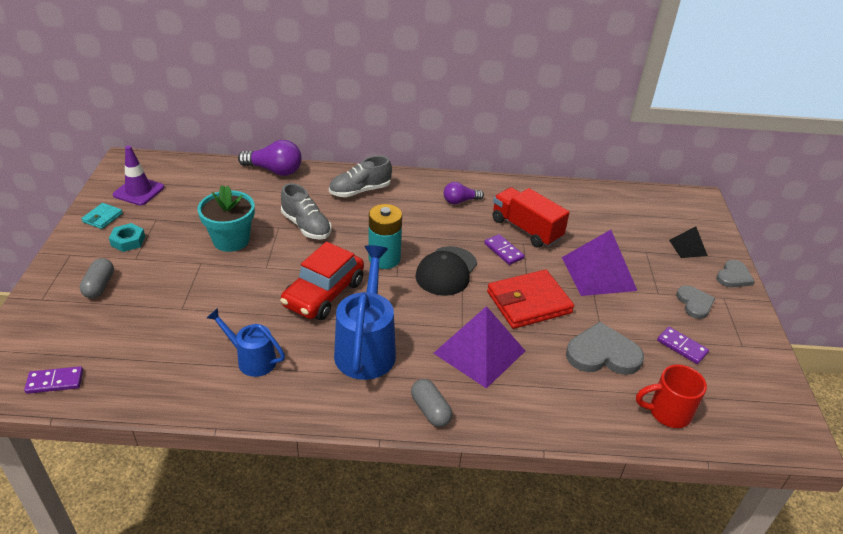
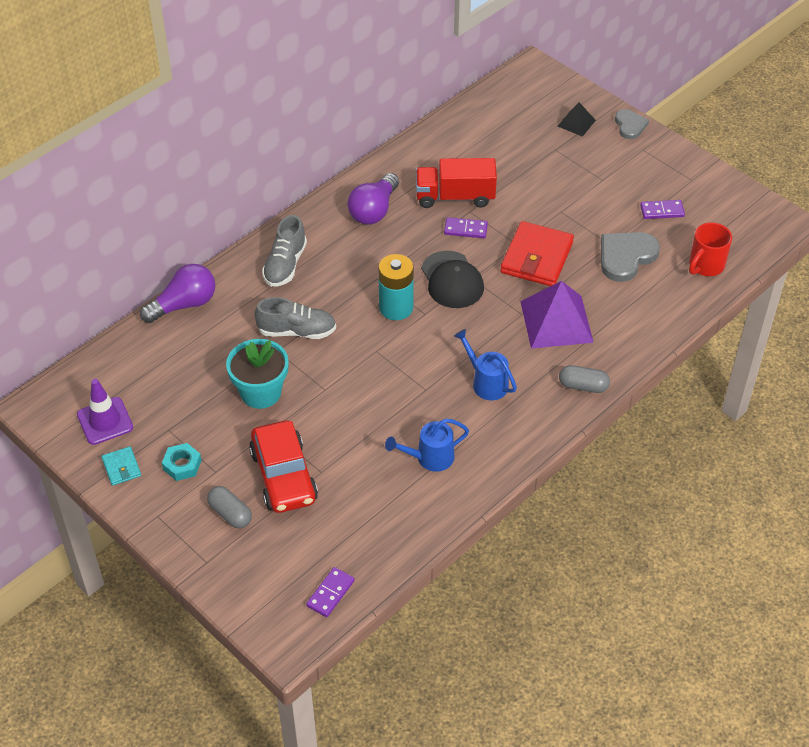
camera: 45 degrees left, 10 degrees up
red car [280,242,364,320] -> red car moved to [249,421,318,513]
blue watering can [334,245,396,380] -> blue watering can [454,329,517,400], size x0.60
purple light bulb [444,182,484,204] -> purple light bulb [348,173,399,225], size x1.63
purple pyramid [562,230,637,296] -> none
grey heart [676,285,715,319] -> none

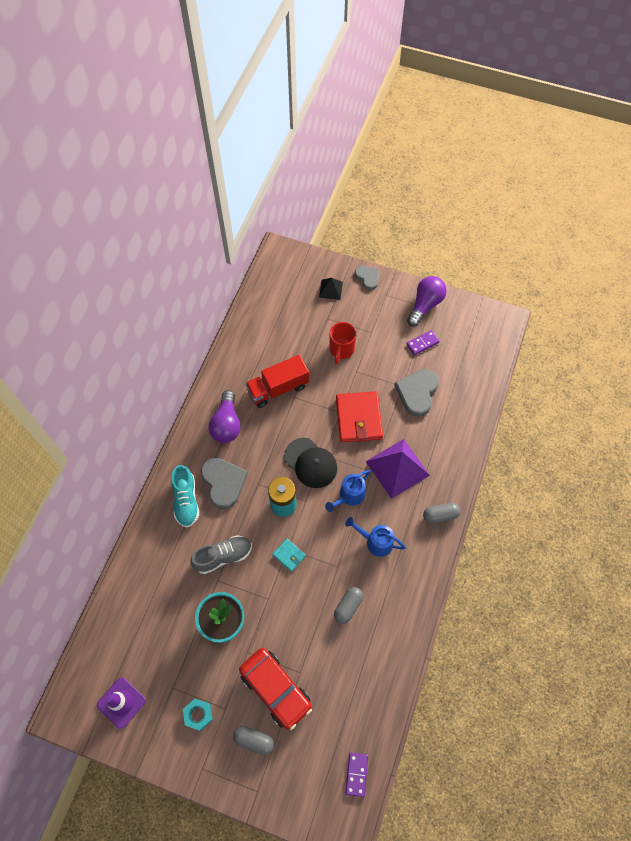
camera: 25 degrees left, 15 degrees up
turquoise wallet [101,446,141,486] -> turquoise wallet moved to [272,539,306,572]
purple light bulb [140,264,215,323] -> purple light bulb moved to [407,276,447,327]
grey shoe [262,215,307,287] -> turquoise shoe [171,465,199,528]
blue watering can [385,419,469,472] -> blue watering can moved to [325,470,371,512]
purple domino [444,217,488,238] -> none
red mug [689,222,732,276] -> red mug moved to [329,322,356,364]
none -> grey heart [201,458,248,509]
none -> grey capsule [334,587,363,624]

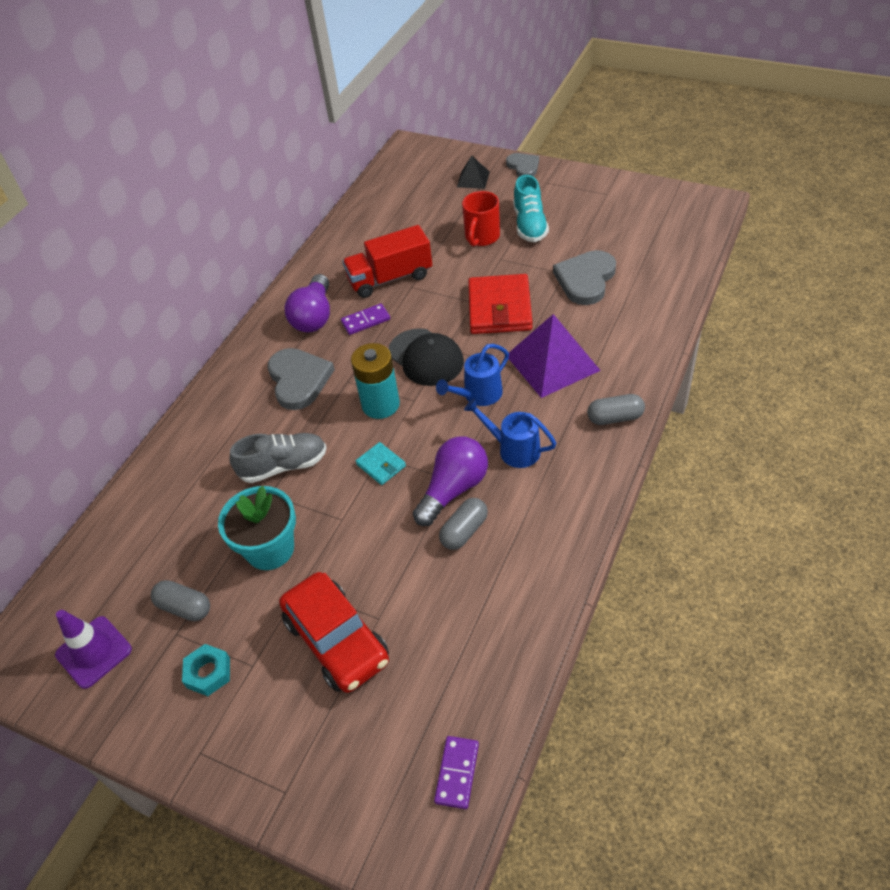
camera: 10 degrees right, 15 degrees down
turquoise shoe [171,465,199,528] -> turquoise shoe moved to [513,175,549,242]
grey capsule [233,726,274,756] -> grey capsule moved to [151,580,210,621]
purple domino [406,330,440,355] -> purple domino moved to [341,303,390,335]
purple light bulb [407,276,447,327] -> purple light bulb moved to [413,437,488,526]

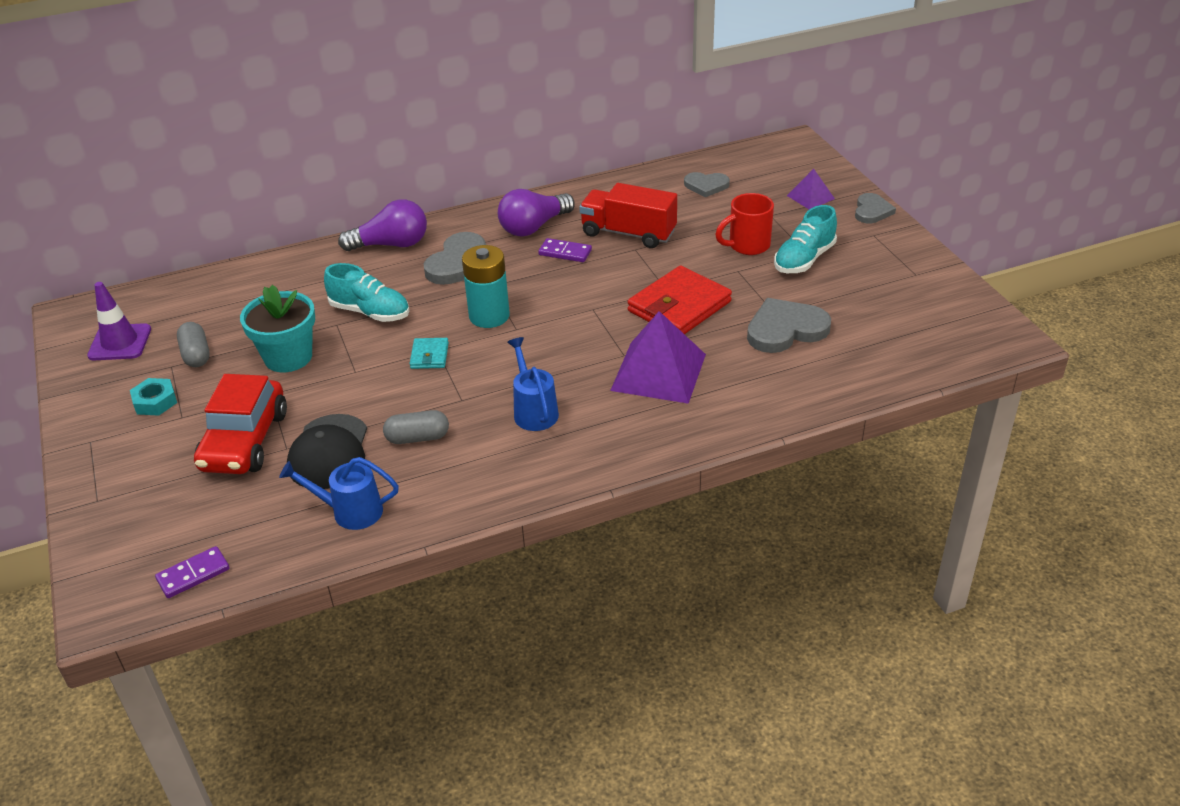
camera: 40 degrees right, 10 degrees down
grey shoe [230,433,327,483] -> turquoise shoe [324,263,409,322]
black cap [388,328,464,386] -> black cap moved to [287,414,367,489]
purple light bulb [413,437,488,526] -> purple light bulb moved to [338,199,427,251]
blue watering can [436,344,509,406] -> blue watering can moved to [279,457,399,530]
black pyramid [457,156,490,189] -> purple pyramid [787,169,835,209]
grey capsule [587,394,645,425] -> none
none -> grey heart [684,172,730,197]

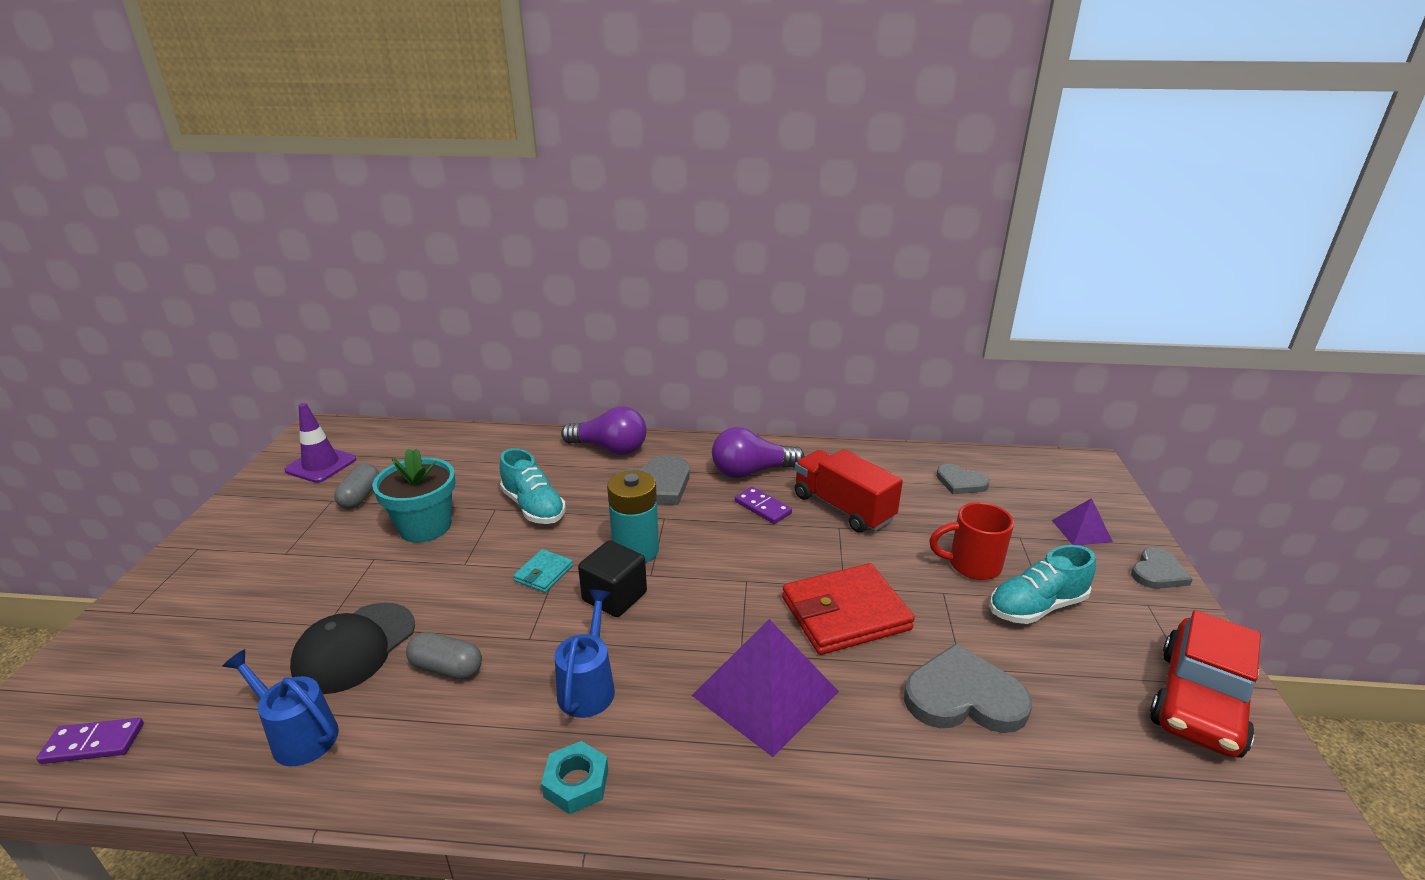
camera: 25 degrees right, 10 degrees down
turquoise nut [130,378,177,416] -> turquoise nut moved to [541,741,608,814]
red car [194,374,287,474] -> red car moved to [1150,610,1261,758]
none -> black cube [578,541,647,617]

